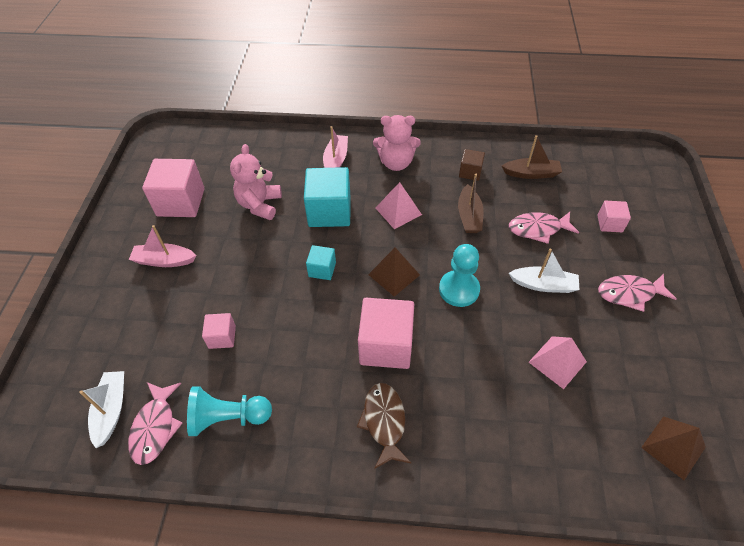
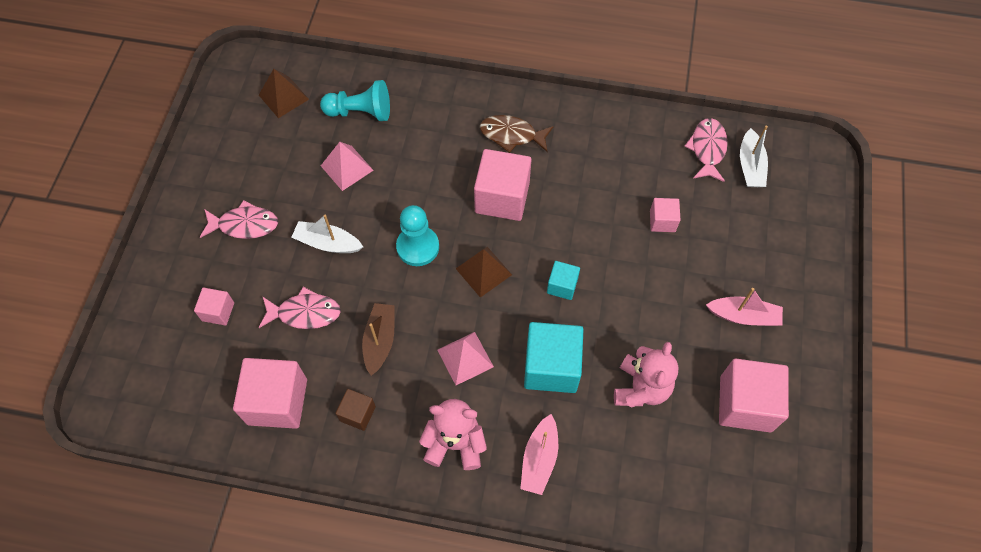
camera: 175 degrees left, 10 degrees up
turquoise pawn [187,386,272,436] -> turquoise pawn moved to [320,80,390,121]
brown fish [357,383,412,469] -> brown fish turned 105 degrees clockwise [480,115,553,153]
brown boat [502,135,562,179] -> pink cube [233,358,307,429]

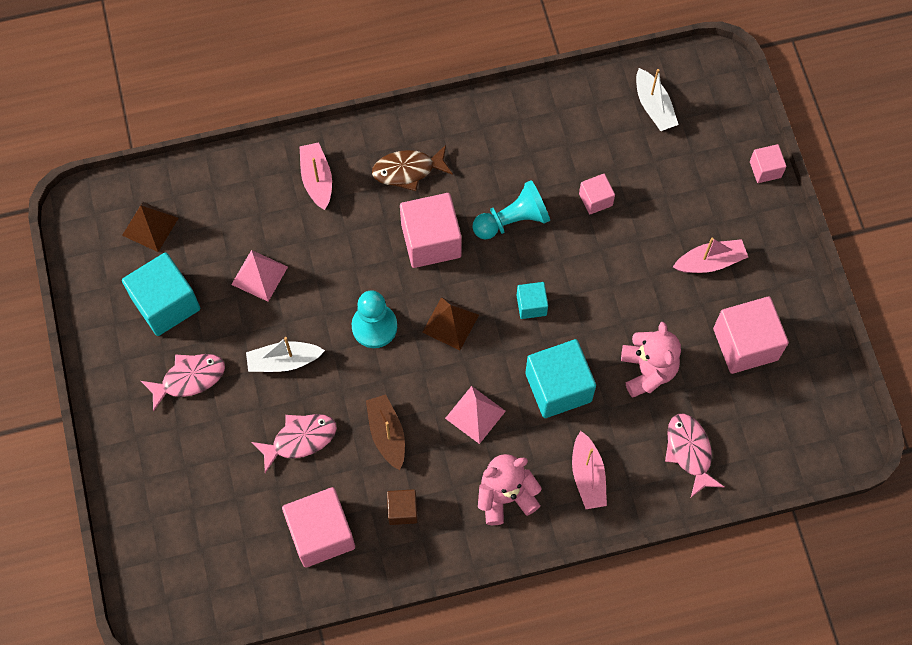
camera: 25 degrees left, 5 degrees up
pink cube [194,288,234,326] -> pink cube moved to [750,144,787,183]
turquoise pawn [320,80,390,121] -> turquoise pawn moved to [472,180,550,240]
pink fish [684,118,728,182] -> pink fish moved to [665,414,724,497]
none -> turquoise cube [122,252,200,336]
none -> pink boat [300,142,332,210]

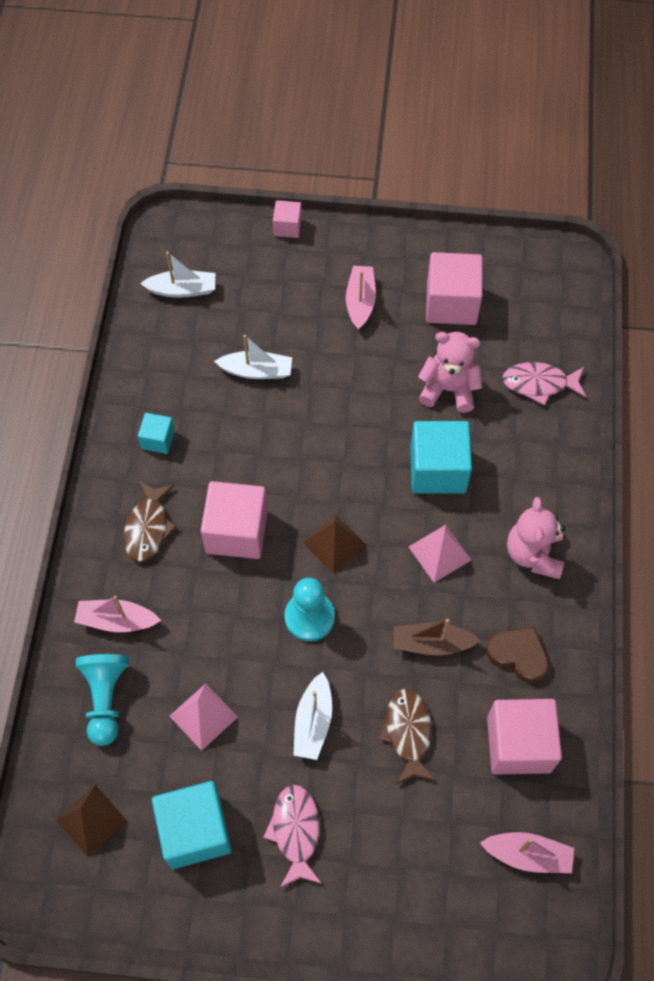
camera: 70 degrees left, 5 degrees down
pink fish [251,414,337,473] -> brown fish [378,688,436,784]
brown cube [387,489,418,525] -> brown heart [486,627,549,683]
turquoise pawn [472,180,550,240] -> turquoise pawn moved to [76,654,129,746]
turquoise cube [517,282,548,319] -> turquoise cube moved to [138,413,175,454]
pink boat [572,431,607,509] -> pink boat moved to [480,832,574,873]
pink cube [579,174,615,214] -> white boat [214,335,292,379]

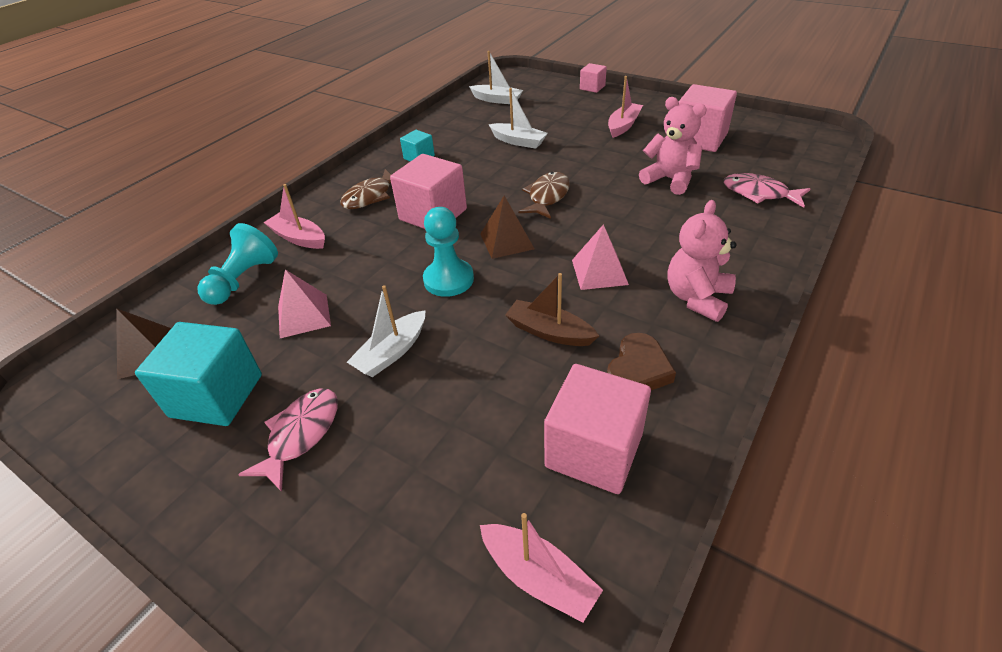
camera: 30 degrees right, 20 degrees down
brown fish [378,688,436,784] -> brown fish moved to [518,172,570,219]
turquoise cube [410,421,472,494] -> none
brown heart [486,627,549,683] -> brown heart turned 60 degrees clockwise [607,333,676,390]

